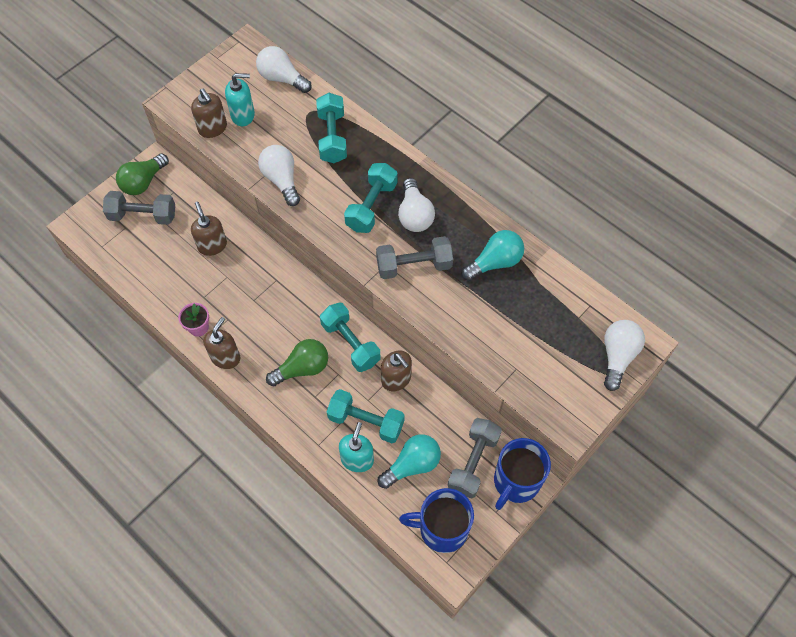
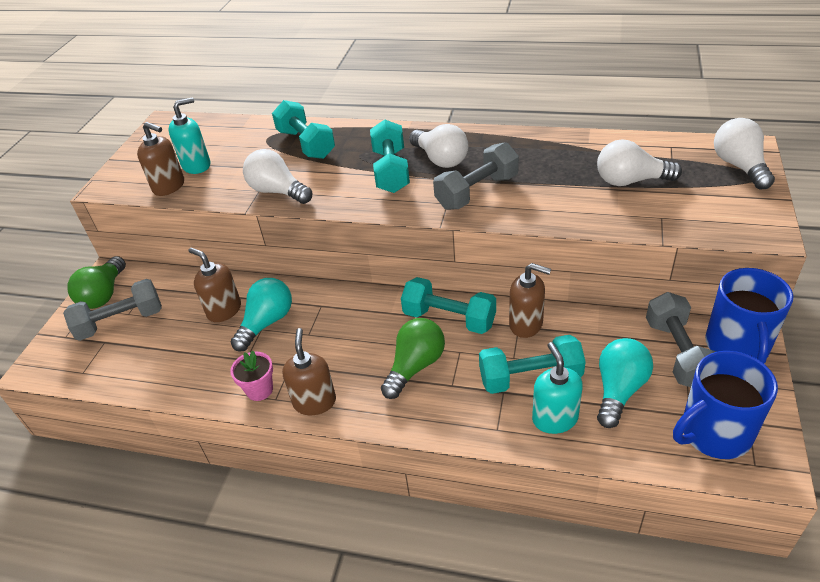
camera: 25 degrees left, 20 degrees down
white light bulb [256,46,312,93] -> white light bulb moved to [597,139,682,186]
turquoise light bulb [461,230,524,281] -> turquoise light bulb moved to [231,278,292,351]

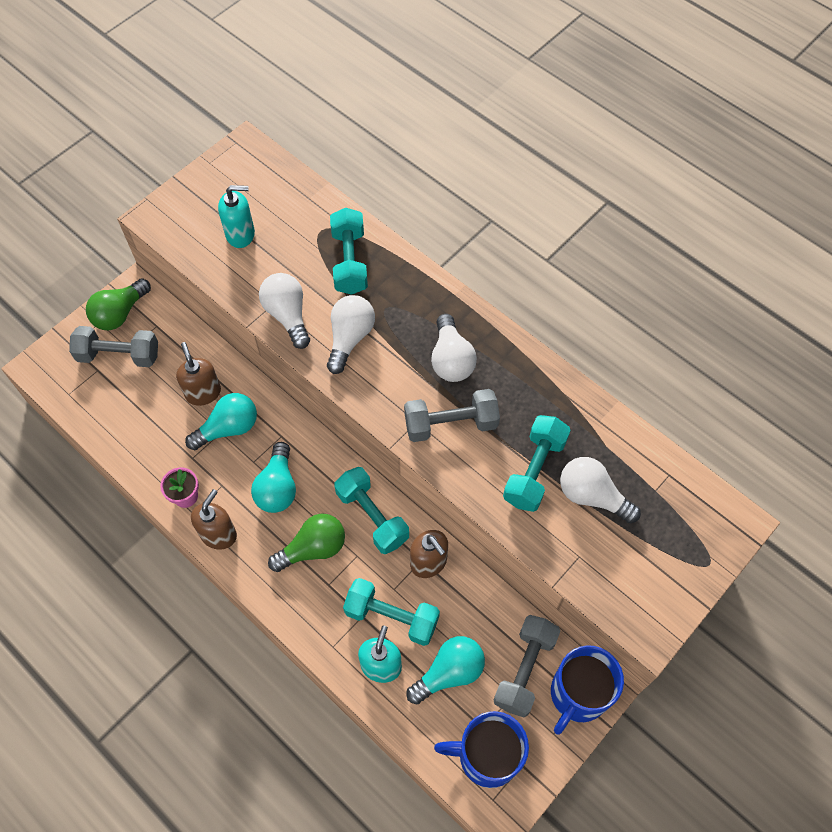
camera: 25 degrees right, 20 degrees up
brown soap dispenser [137,122,184,196] -> none
turquoise dumbbell [370,119,410,193] -> turquoise dumbbell moved to [503,415,571,512]
white light bulb [714,118,775,189] -> white light bulb moved to [327,295,375,374]
none -> turquoise light bulb [251,442,296,513]

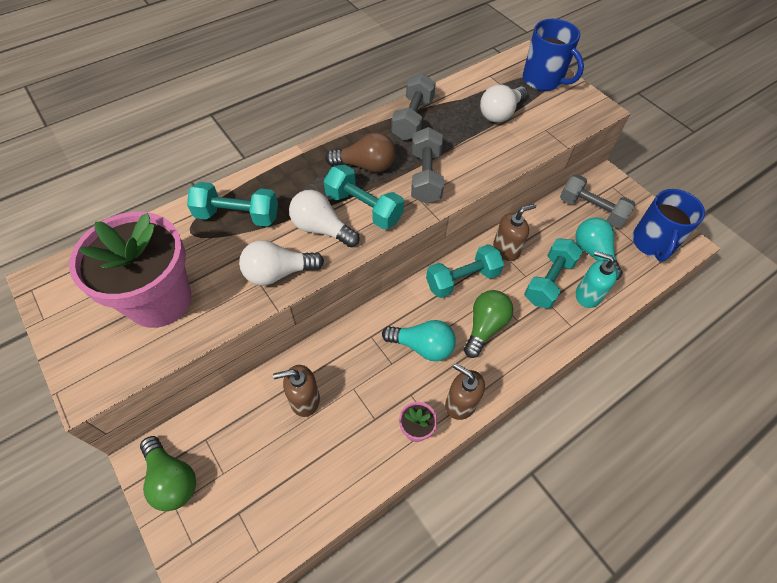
camera: 80 degrees left, 5 degrees down
grey dumbbell [69,326,158,367] -> grey dumbbell moved to [391,73,436,140]
turquoise light bulb [185,393,257,450] -> none
turquoise soap dispenser [218,185,255,248] -> pink flower pot [69,212,191,328]
green light bulb [268,513,345,572] -> green light bulb turned 45 degrees clockwise [464,290,513,358]
white light bulb [431,314,477,382] -> brown light bulb [325,132,396,173]
turquoise dumbbell [503,415,571,512] -> turquoise dumbbell moved to [324,164,404,229]
blue mug [551,645,624,735] -> blue mug moved to [523,19,584,91]

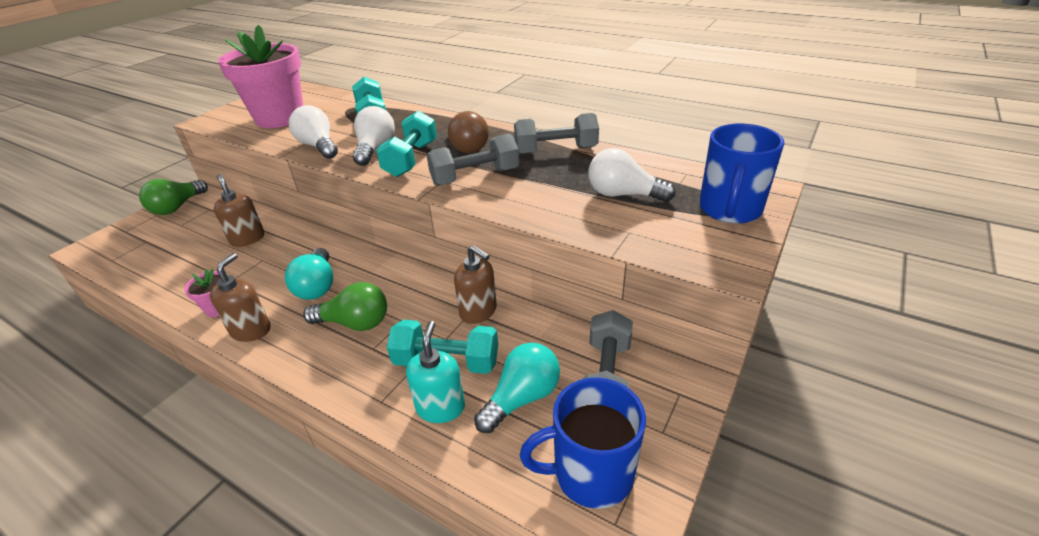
camera: 70 degrees right, 20 degrees down
turquoise dumbbell [426,244,504,298] -> none

